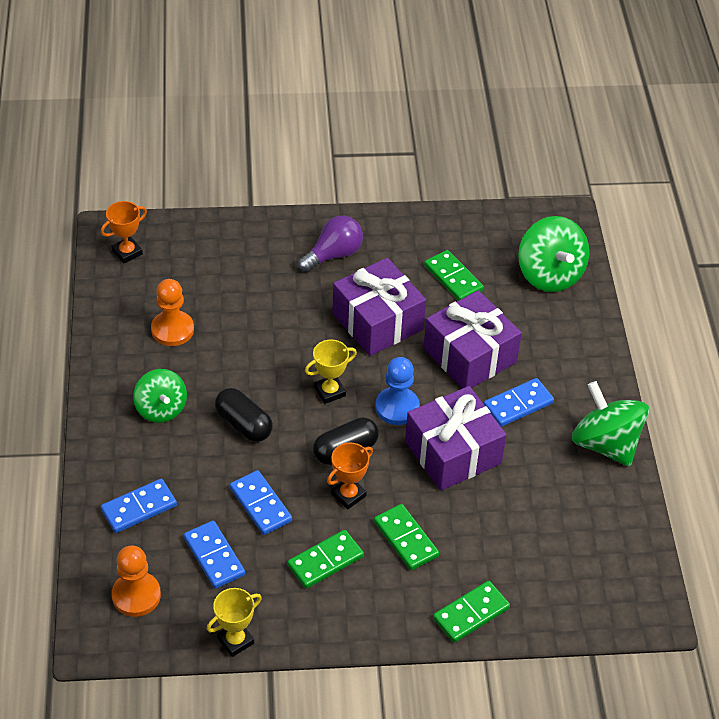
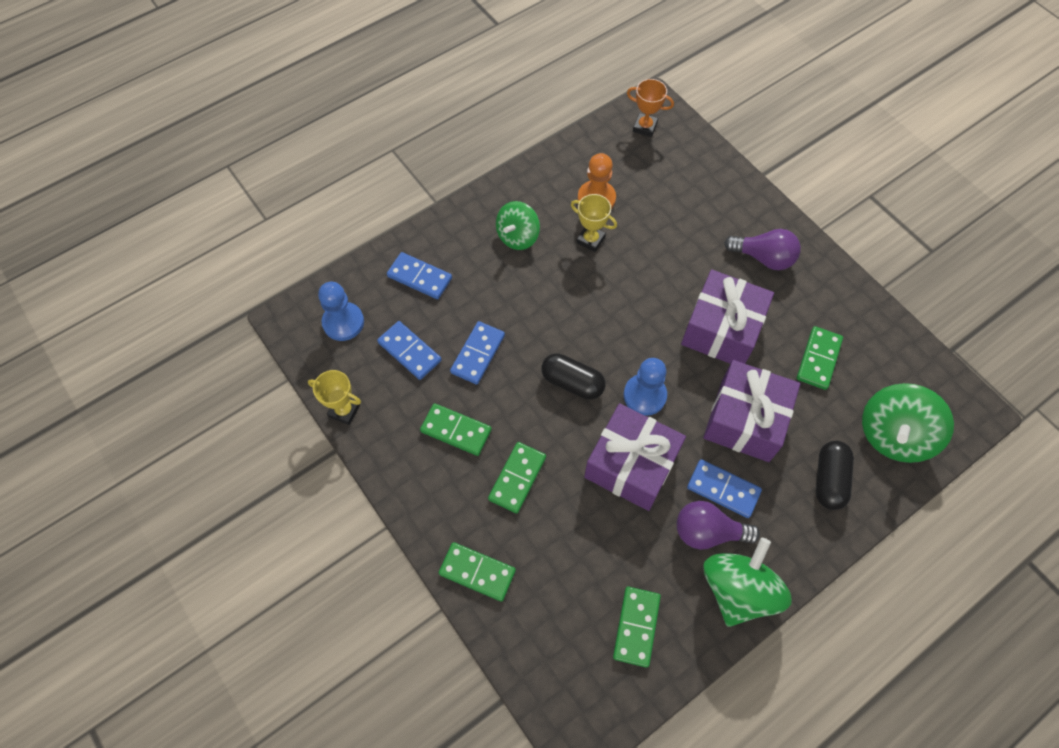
camera: 60 degrees right, 15 degrees up
orange pawn [112,545,161,617] -> blue pawn [318,282,364,341]
blue domino [184,521,245,589] -> blue domino turned 75 degrees counterclockwise [377,321,442,380]
black capsule [215,388,273,442] -> black capsule moved to [816,441,854,510]
yellow trophy [305,340,357,404] -> yellow trophy moved to [571,194,617,252]
orange trophy [327,442,373,509] -> none
none -> green domino [613,587,661,668]
none -> purple light bulb [677,501,760,550]

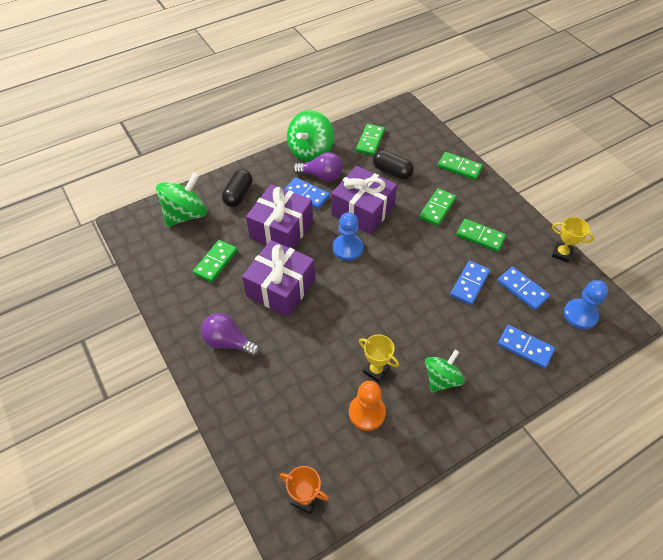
camera: 175 degrees left, 10 degrees down
black capsule [541,353,606,400] -> black capsule moved to [373,150,414,179]

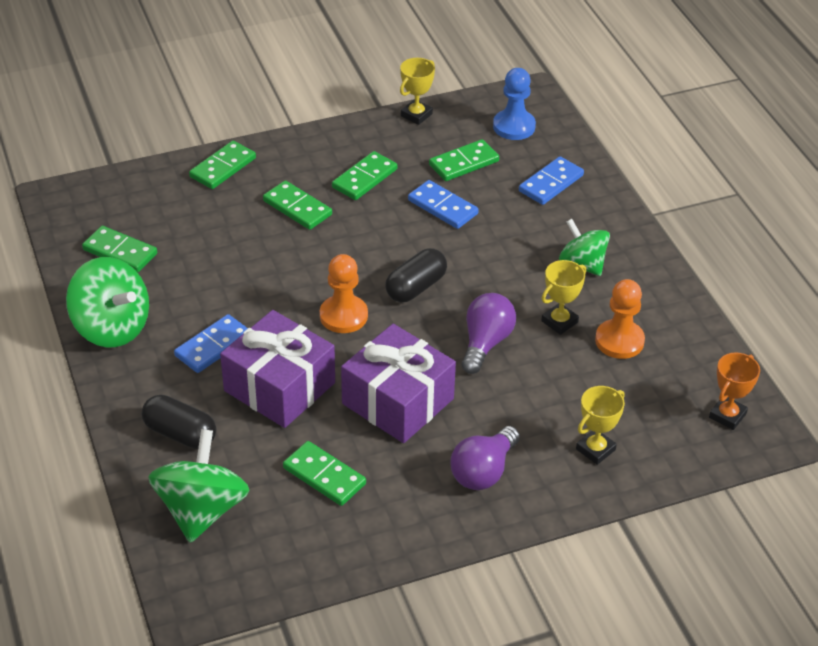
camera: 80 degrees left, 10 degrees down
green spinning top [156,173,207,227] -> green spinning top turned 45 degrees clockwise [148,429,250,543]
purple light bulb [293,152,343,181] -> purple light bulb moved to [461,293,516,374]
purple gift [331,166,397,235] -> none
blue pawn [332,212,363,261] -> orange pawn [320,254,368,333]
black capsule [373,150,414,179] -> black capsule moved to [385,248,447,302]
blue domino [497,266,550,310] -> green domino [429,139,499,181]
none -> yellow trophy [576,386,625,465]

